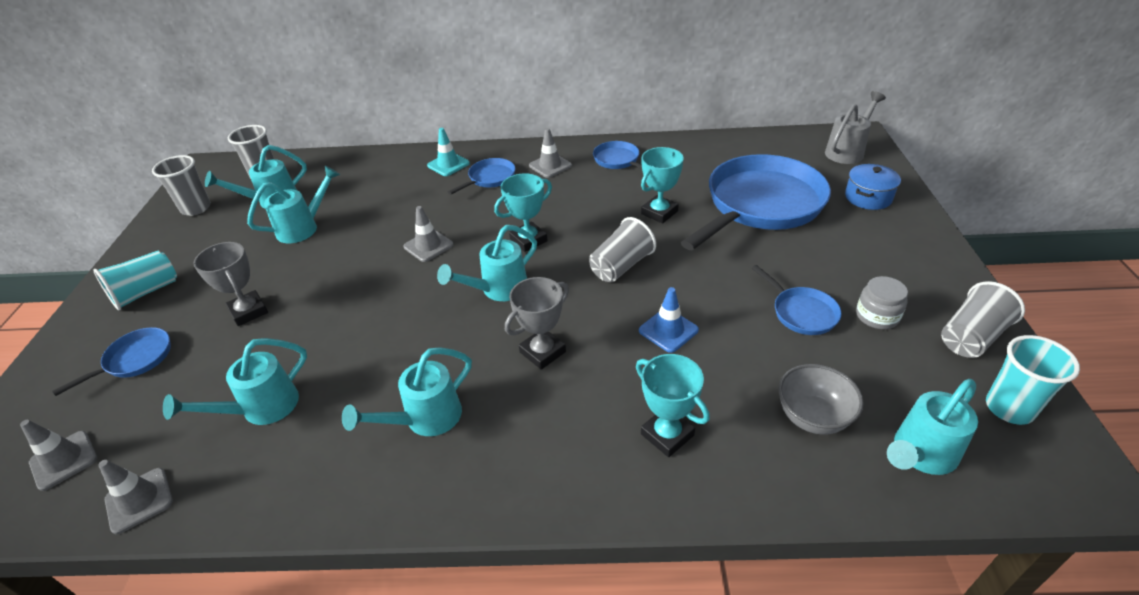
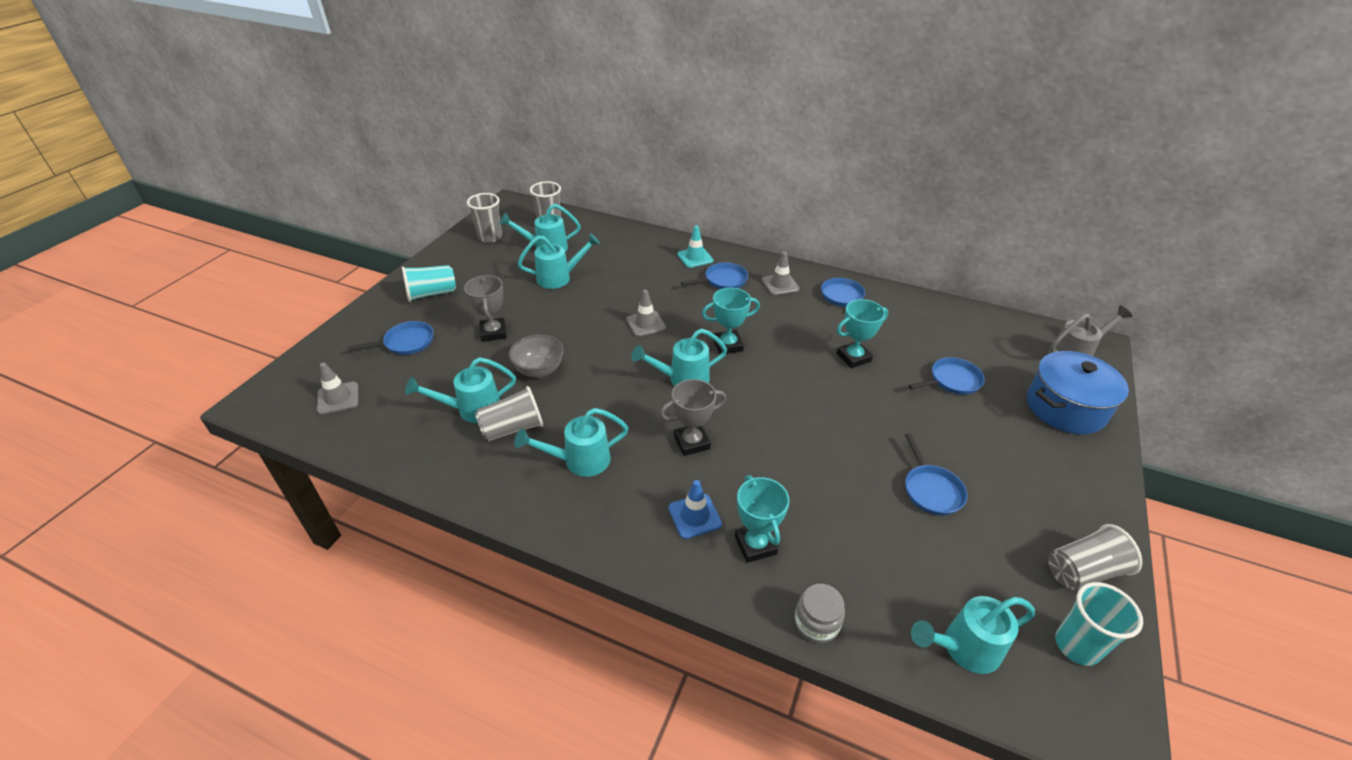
camera: 20 degrees right, 0 degrees up
grey traffic cone [98,460,173,534] -> none
grey cup [589,217,656,282] -> grey cup moved to [475,386,543,441]
blue traffic cone [639,287,699,353] -> blue traffic cone moved to [668,480,722,539]
blue pan [681,154,831,250] -> blue pan [908,357,985,395], size x0.44
grey bowl [778,364,864,435] -> grey bowl moved to [509,334,564,378]
blue pot [845,164,901,210] -> blue pot [1027,351,1129,434], size x1.67
grey jar [856,276,908,329] -> grey jar moved to [795,584,845,643]

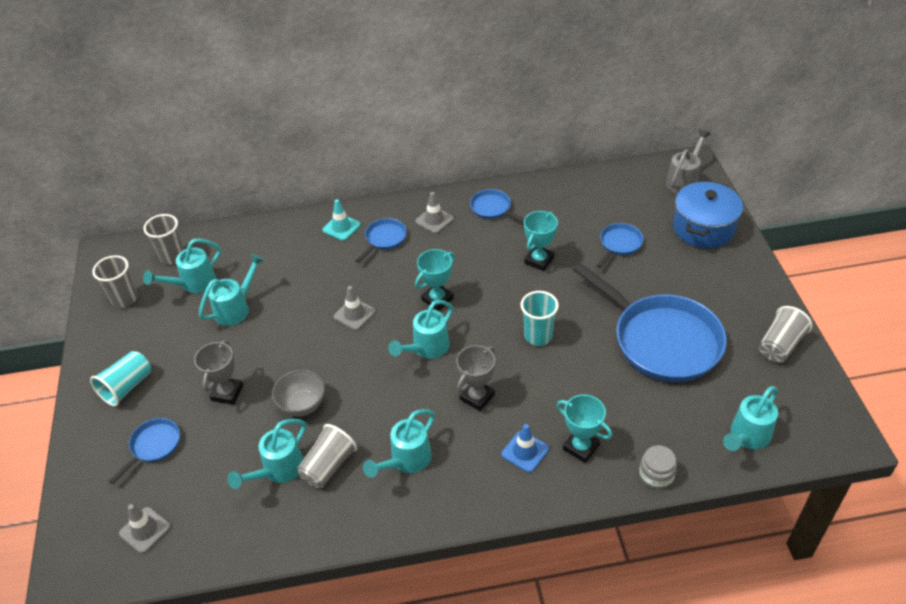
camera: 30 degrees left, 5 degrees up
grey trophy [464,275,507,342] -> grey trophy turned 60 degrees clockwise [194,340,243,405]
blue pan [905,433,967,516] -> blue pan [572,263,727,382], size x2.25
turquoise cup [1055,582,1143,666] -> turquoise cup moved to [521,291,559,346]

